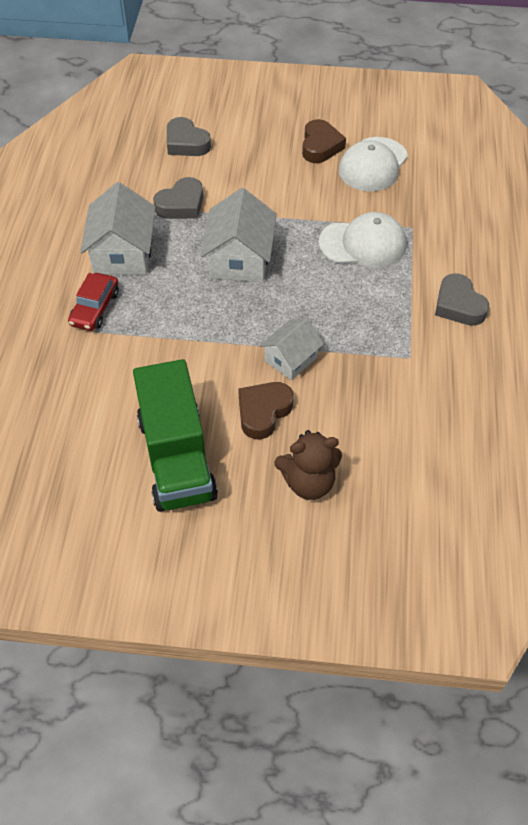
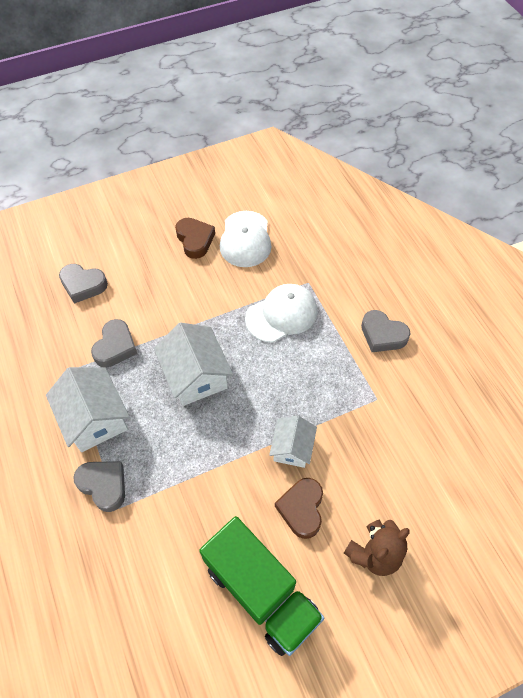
camera: 30 degrees left, 5 degrees up
red car [68,273,119,331] -> grey heart [73,461,125,512]

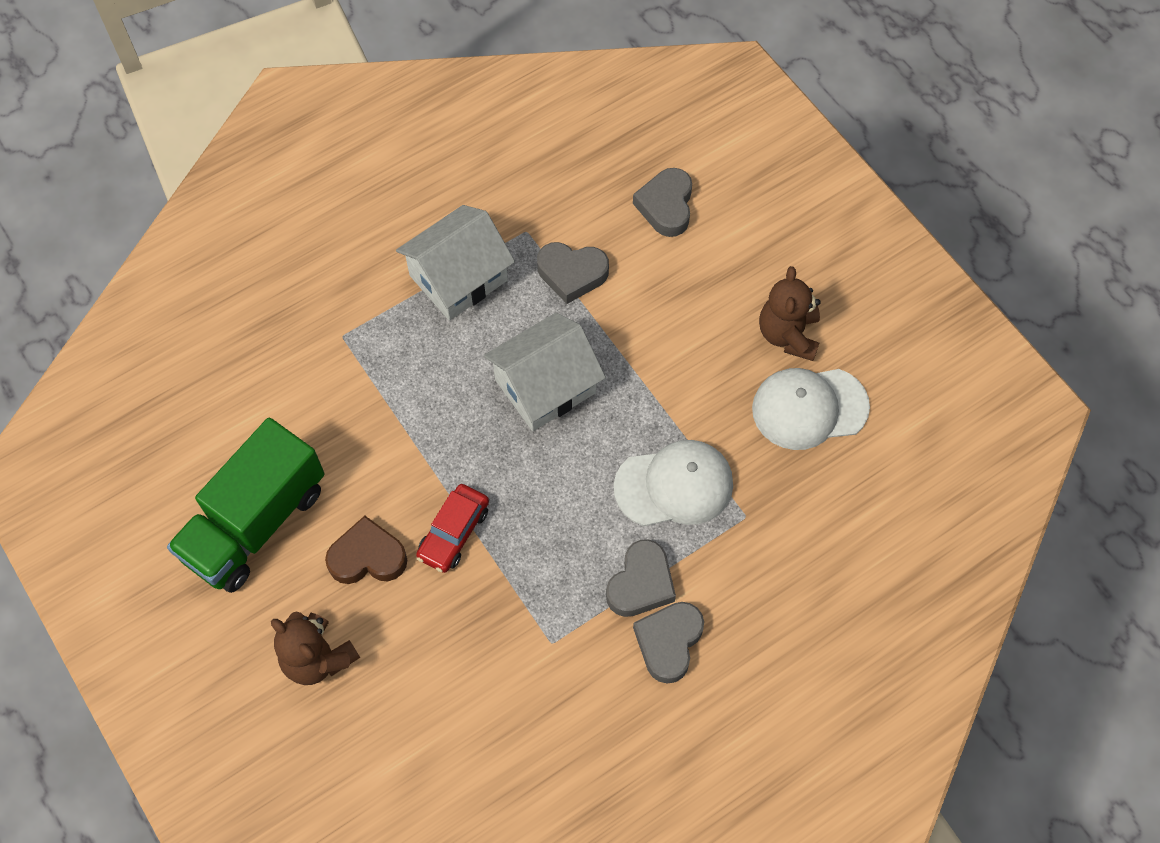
camera: 80 degrees right, 5 degrees up
grey heart [73,461,125,512] -> grey heart moved to [606,539,676,617]
brown heart [175,218,215,259] -> brown teddy bear [759,266,821,361]
white cap [245,284,318,343] -> white cap turned 60 degrees counterclockwise [614,440,733,526]
white house [269,415,317,468] -> red car [416,484,489,573]

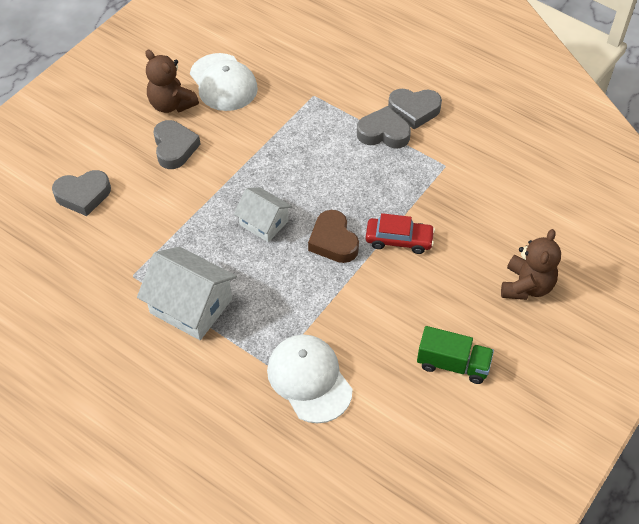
camera: 110 degrees left, 10 degrees down
green truck [167,417,325,593] -> green truck [417,326,494,384], size x0.56
brown heart [325,516,407,584] -> brown heart moved to [308,210,359,263]
white house [484,312,606,431] -> white house [234,187,292,242], size x0.63
grey heart [537,242,609,304] -> grey heart moved to [153,120,200,169]
white cap [614,440,733,526] -> white cap moved to [267,335,353,423]
brown teddy bear [759,266,821,361] -> brown teddy bear turned 60 degrees clockwise [145,50,199,113]

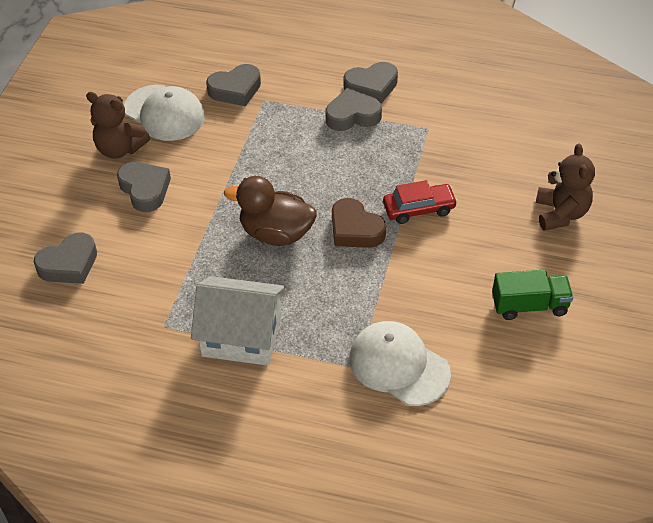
camera: 20 degrees left, 5 degrees down
white house [234,187,292,242] -> brown duck [224,176,317,246]
none -> grey heart [206,64,261,106]

